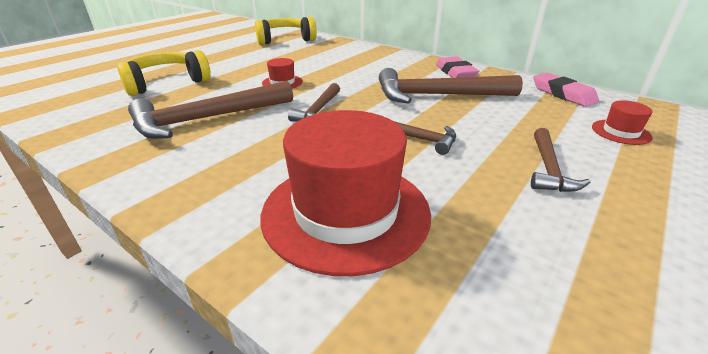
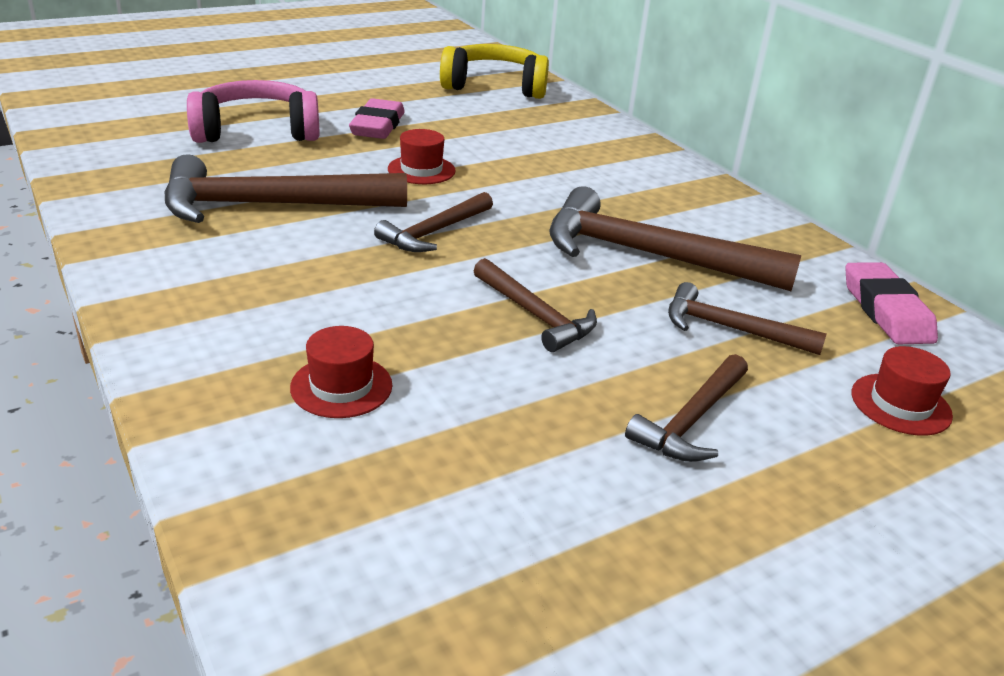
camera: 20 degrees right, 0 degrees up
yellow headphones [117,50,211,96] -> pink headphones [187,80,319,143]
red hat [260,110,431,276] -> red hat [290,326,392,418], size x0.43
pink eraser [436,57,479,78] -> pink eraser moved to [349,98,405,139]
none -> brown hammer [668,282,827,355]

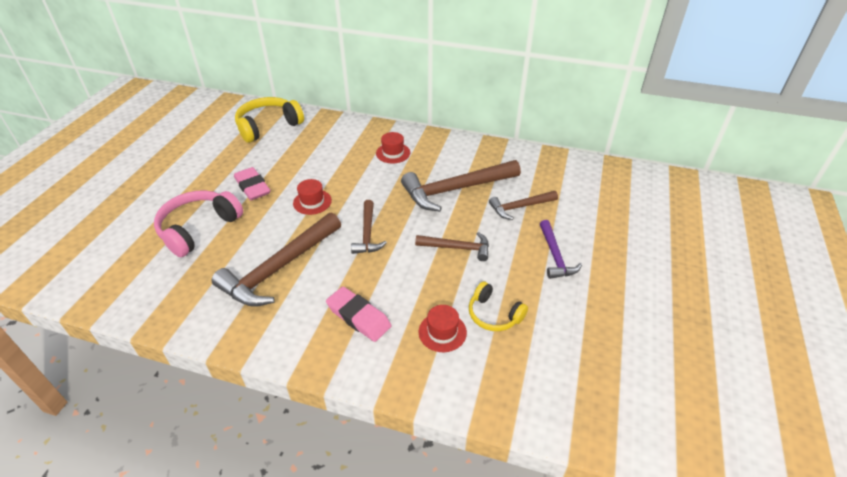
camera: 40 degrees left, 10 degrees up
brown hammer [625,354,748,462] -> purple hammer [540,220,582,279]
pink eraser [845,262,938,345] -> pink eraser moved to [326,287,391,342]
red hat [852,346,953,436] -> red hat moved to [376,132,410,163]
none -> yellow headphones [469,281,528,331]

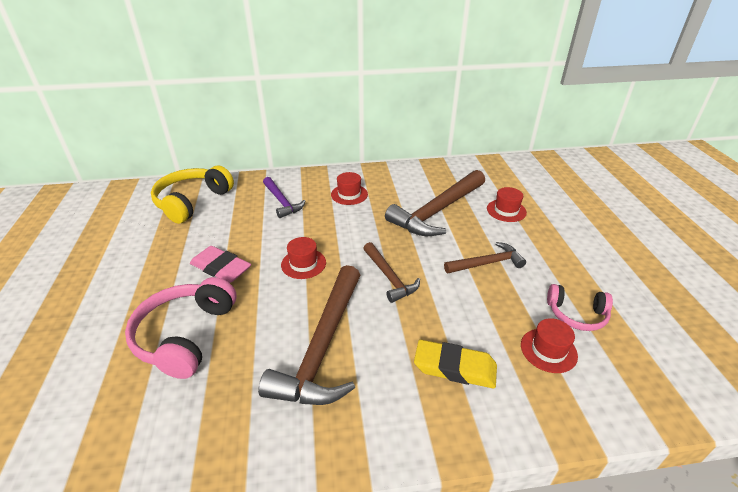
camera: 25 degrees left, 5 degrees down
pink eraser [326,287,391,342] -> yellow eraser [414,340,497,388]
yellow headphones [469,281,528,331] -> pink headphones [547,284,613,331]
brown hammer [489,191,558,220] -> red hat [487,187,527,222]
purple hammer [540,220,582,279] -> purple hammer moved to [263,177,305,218]

